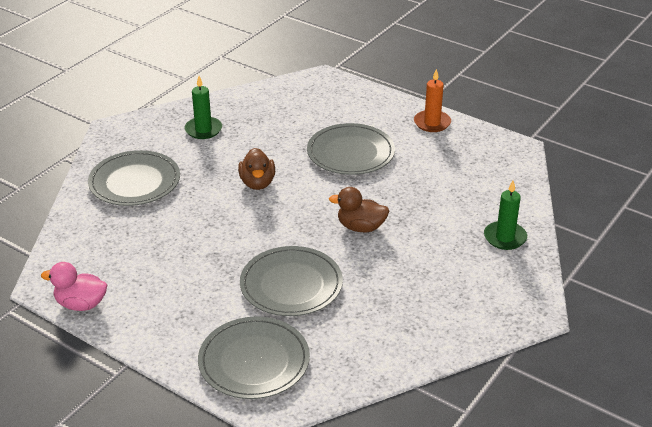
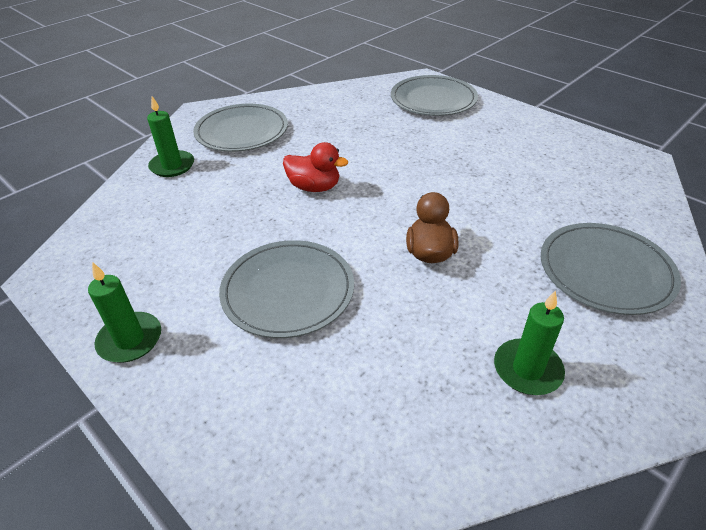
camera: 170 degrees left, 5 degrees up
pink duck [41,262,107,311] -> none
grey plate [240,246,343,316] -> grey plate moved to [193,104,288,152]
brown duck [329,187,389,232] -> red duck [283,142,348,192]
orange candle [414,69,451,132] -> green candle [88,262,161,362]

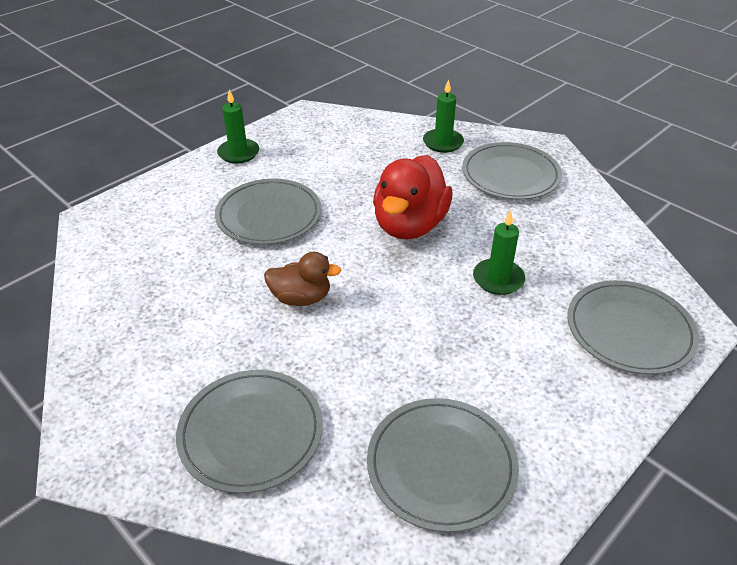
camera: 90 degrees right, 0 degrees up
red duck [283,142,348,192] -> red duck [373,155,452,240], size x1.72
green candle [494,290,565,395] -> green candle moved to [473,210,525,295]
none -> grey plate [367,398,519,532]

